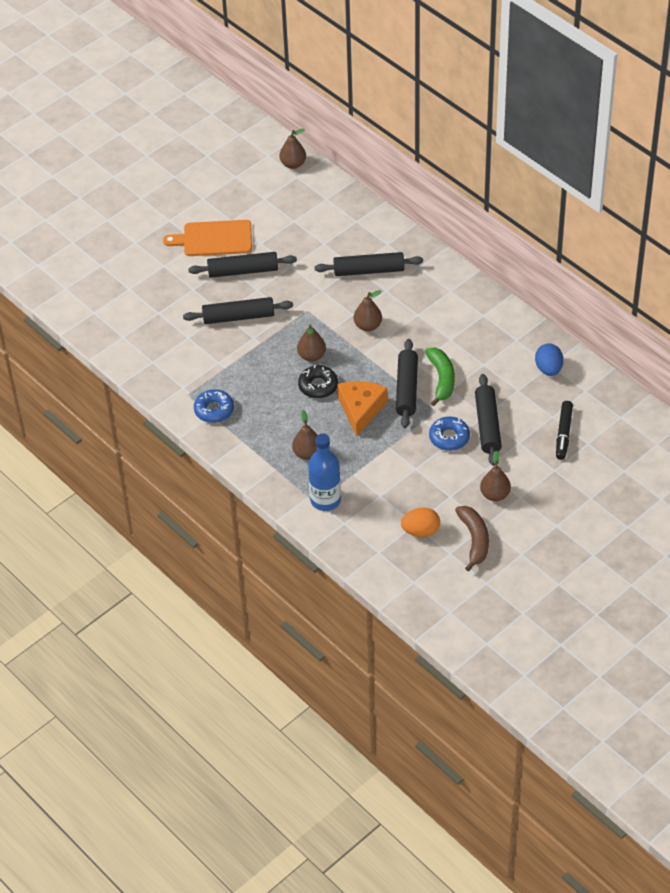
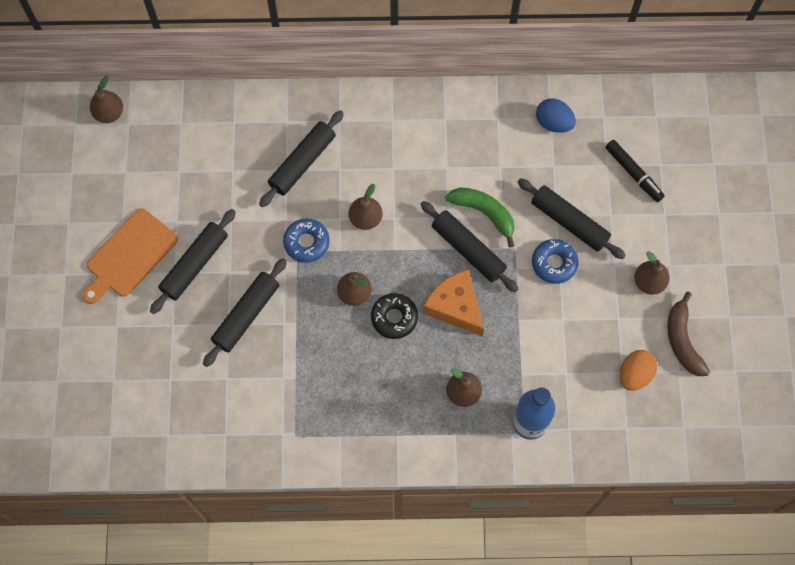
camera: 50 degrees left, 20 degrees up
blue donut [194,389,234,423] -> blue donut moved to [283,218,330,263]
brown banana [455,506,489,572] -> brown banana turned 135 degrees counterclockwise [667,292,710,376]

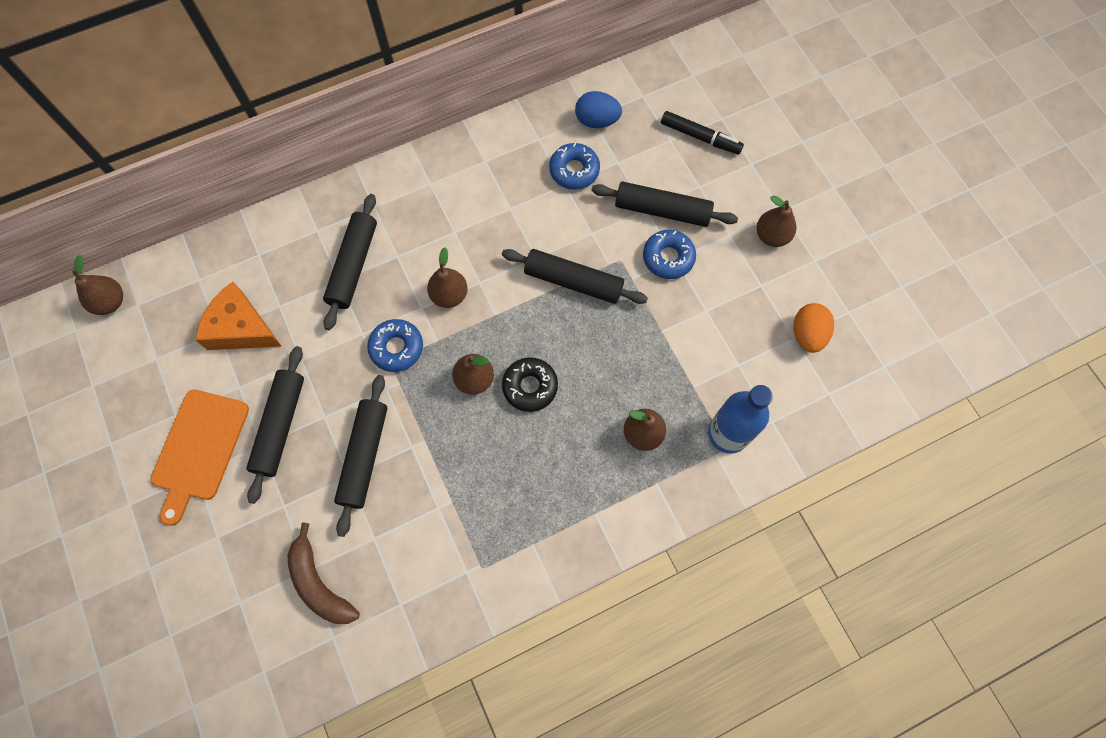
camera: 25 degrees left, 0 degrees up
orange cheese [423,270,484,336] -> orange cheese moved to [195,282,281,350]
green banana [445,187,515,247] -> none
brown banana [667,292,710,376] -> brown banana moved to [287,523,360,624]
none -> blue donut [549,143,600,189]

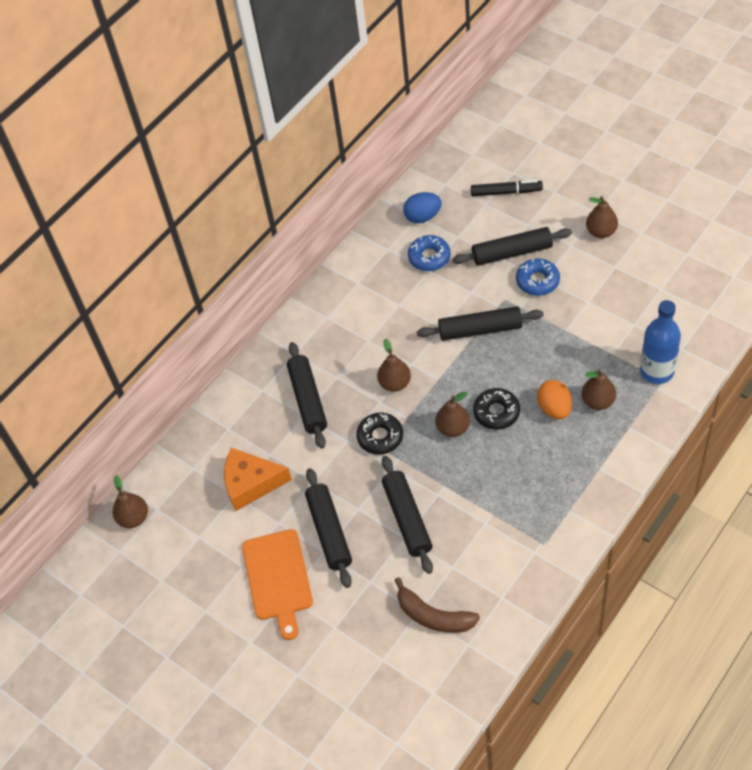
camera: 20 degrees left, 15 degrees down
blue donut [367,319,423,372] -> black donut [356,413,403,455]
orange egg [794,303,834,353] -> orange egg moved to [537,380,572,419]

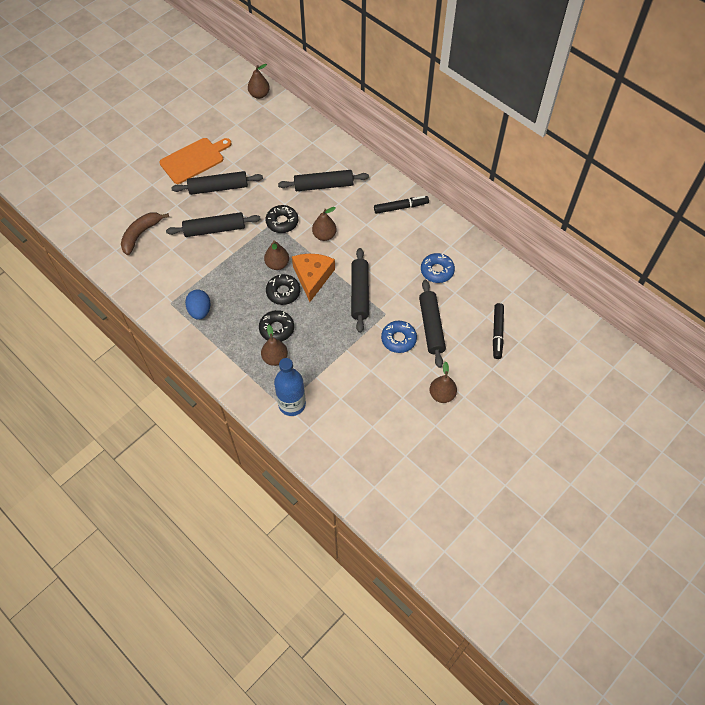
camera: 90 degrees right, 5 degrees up
orange cheese [224,448,292,511] -> orange cheese moved to [292,254,335,302]
orange cutting board [242,529,313,640] -> orange cutting board turned 150 degrees clockwise [159,138,231,184]
blue egg [403,192,442,223] -> blue egg moved to [185,289,211,320]
orange egg [537,380,572,419] -> black donut [259,310,294,342]
none -> black marker [374,196,429,214]

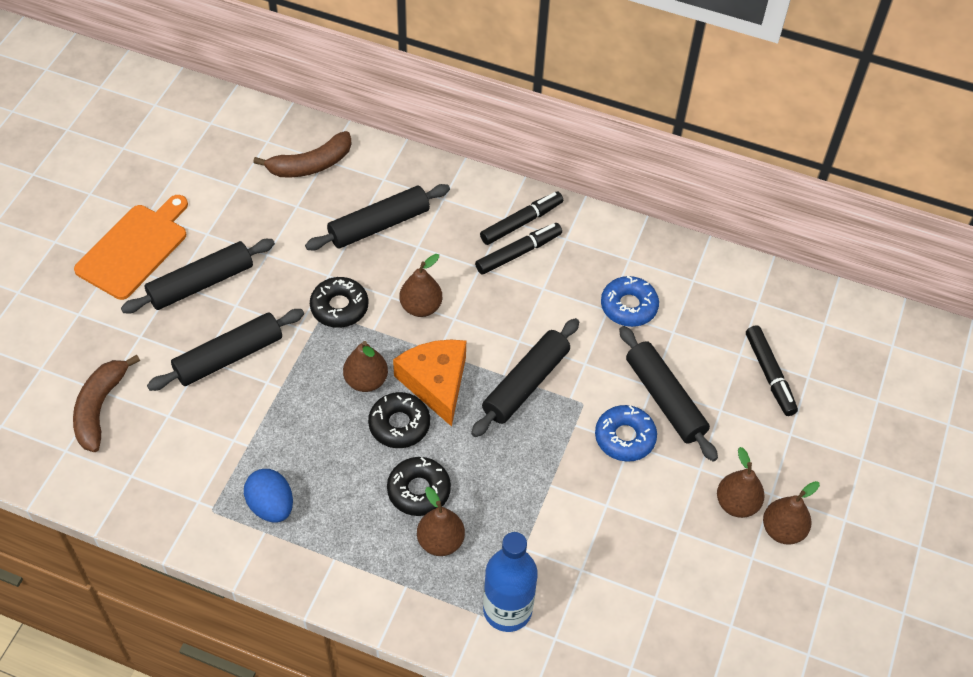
camera: 25 degrees left, 5 degrees down
brown pear [248,64,270,99] -> brown pear moved to [763,481,820,545]
black rolling pin [351,248,369,333] -> black rolling pin turned 60 degrees clockwise [471,318,579,437]
none -> brown banana [253,131,352,178]
none -> black marker [475,223,562,275]

